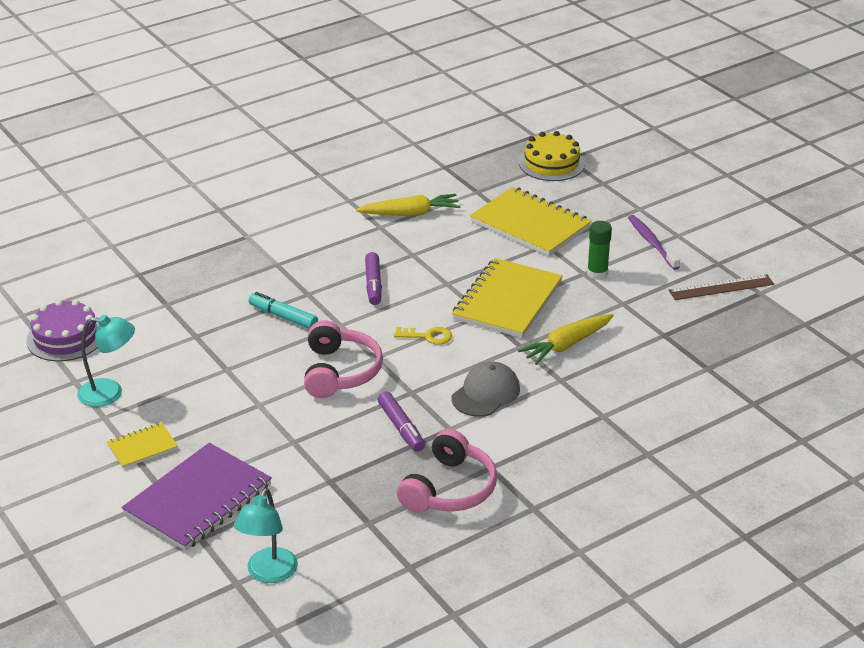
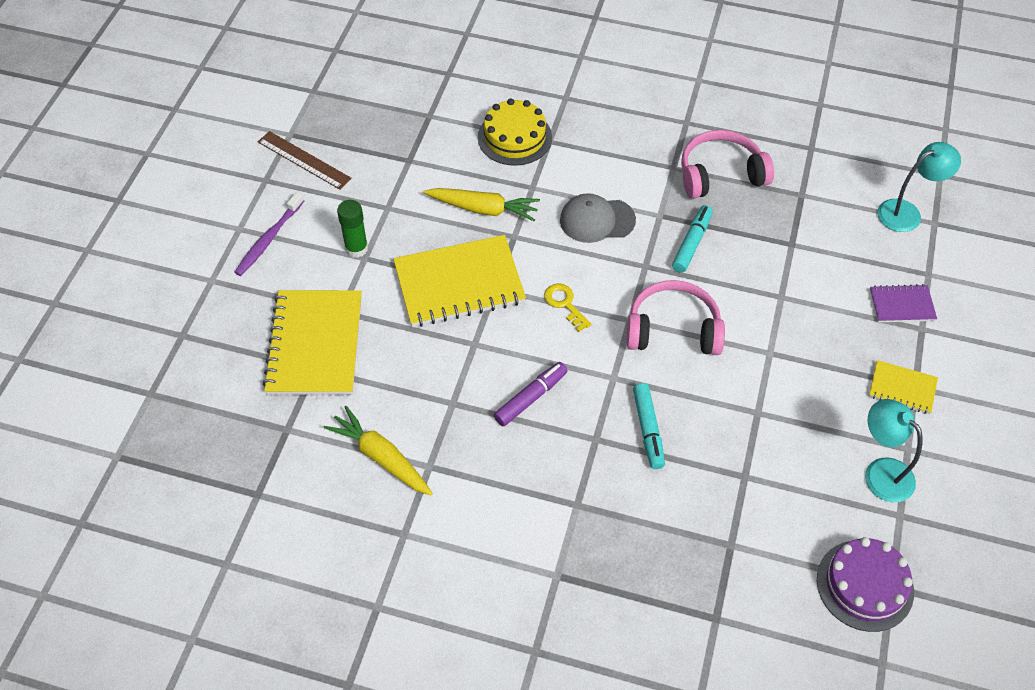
camera: 130 degrees left, 20 degrees up
purple notebook [122,443,272,551] -> purple notebook [870,284,937,322], size x0.50
pink headphones [304,320,383,398] -> pink headphones turned 45 degrees clockwise [626,280,725,355]
purple marker [378,392,425,452] -> turquoise marker [672,205,713,273]
yellow cake [519,131,585,181] -> yellow cake moved to [478,98,552,166]

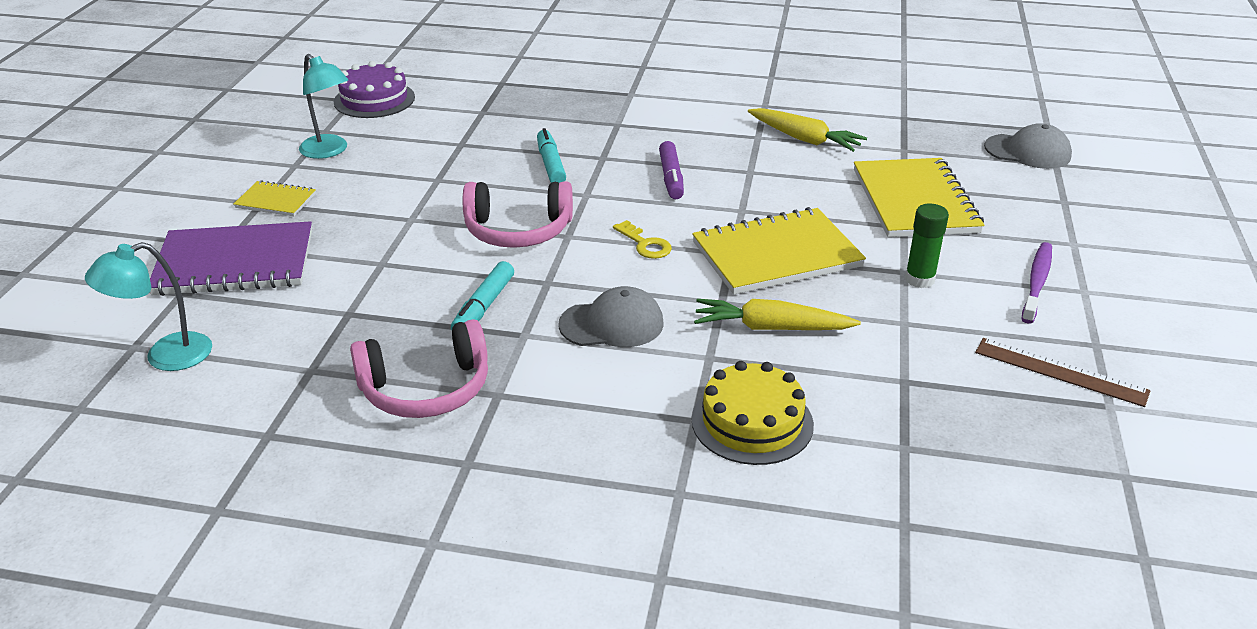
camera: 175 degrees right, 20 degrees down
purple marker [494,362,568,426] -> purple marker turned 45 degrees counterclockwise [659,141,684,199]
purple notebook [870,284,937,322] -> purple notebook [150,221,312,296], size x2.01
none -> grey cap [984,123,1072,169]

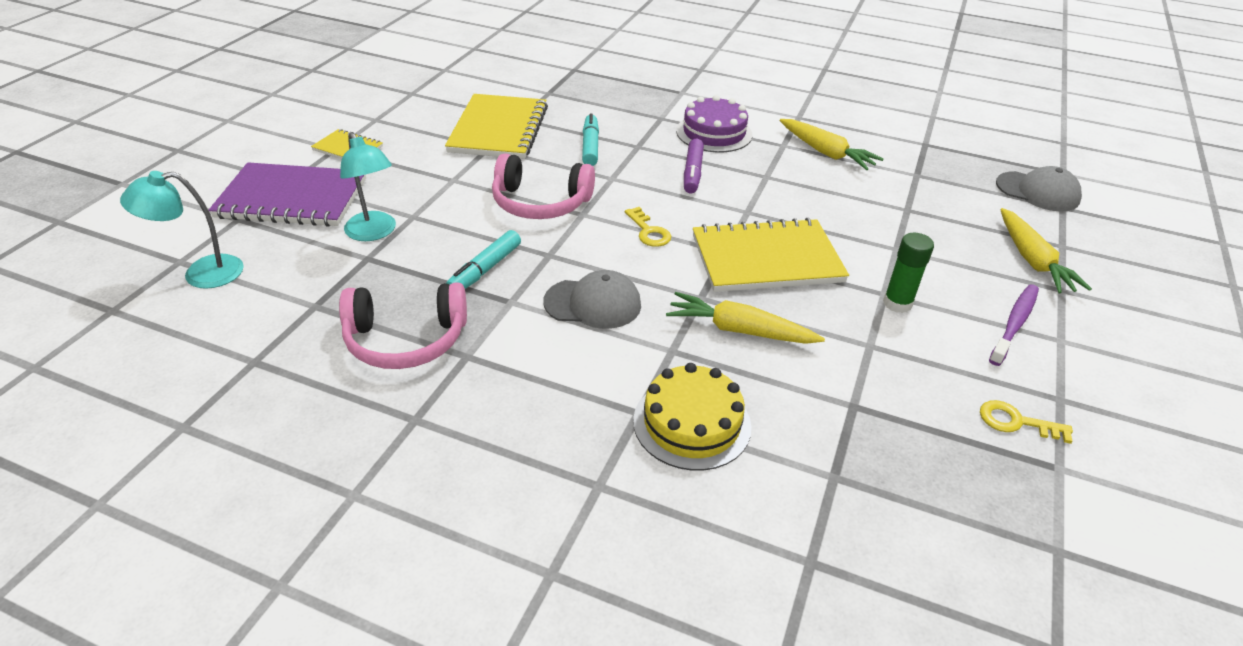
camera: 10 degrees right, 5 degrees up
turquoise lamp [299,54,348,159] -> turquoise lamp moved to [340,132,396,241]
purple cake [334,61,415,118] -> purple cake moved to [676,95,752,152]
yellow notebook [854,158,984,237] -> yellow notebook moved to [445,94,548,159]
brown ruler [975,338,1151,407] -> yellow key [980,400,1073,444]
none -> yellow carrot [1000,208,1092,293]

